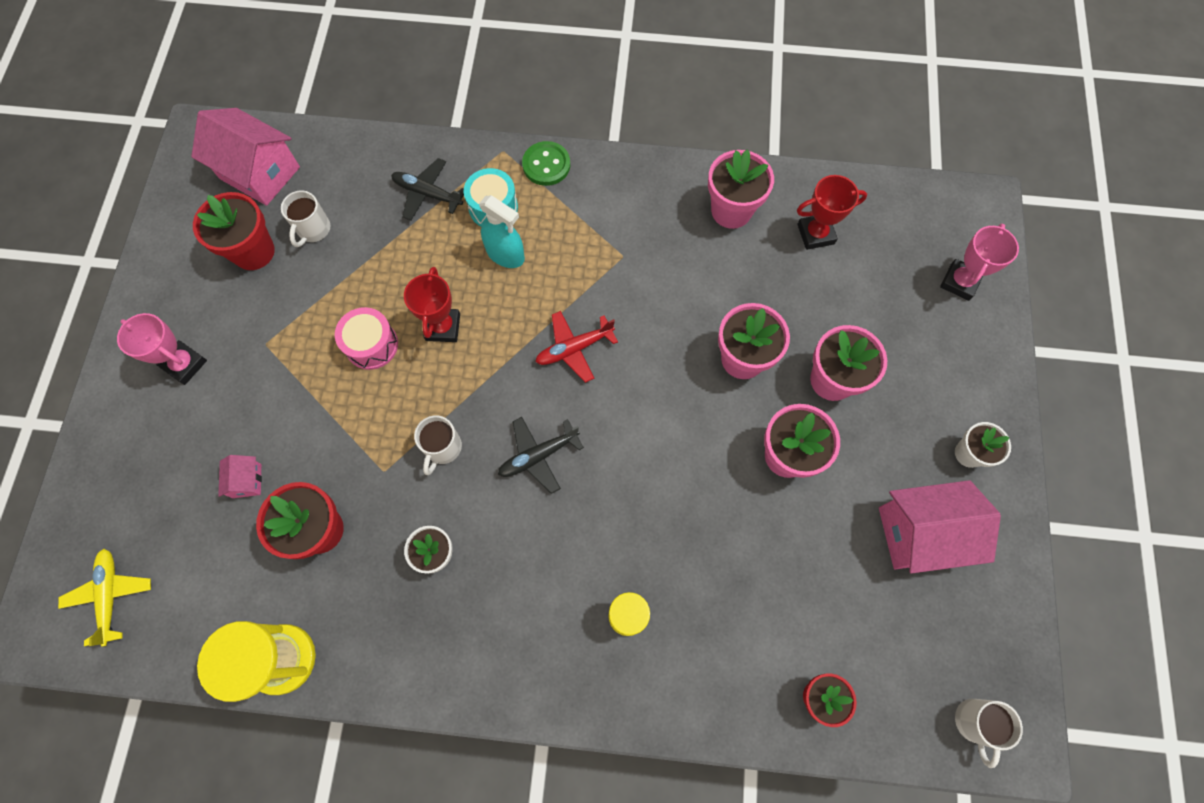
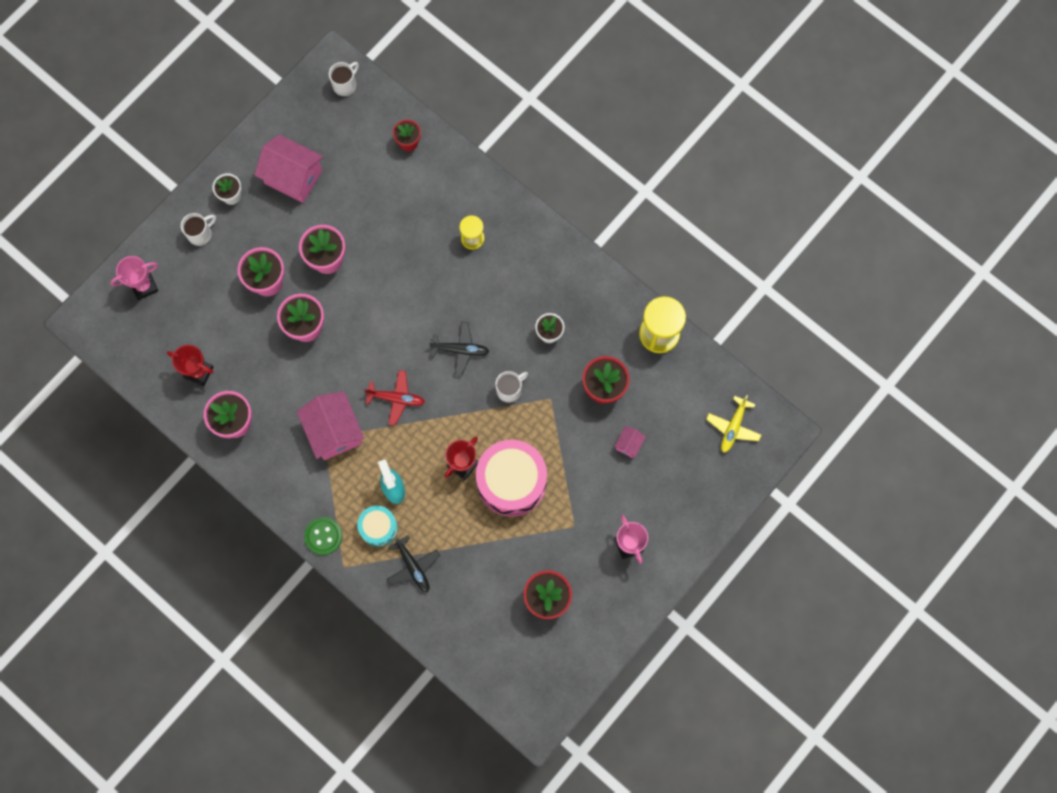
camera: 145 degrees left, 5 degrees up
pink house [191,108,300,206] -> pink house moved to [297,391,364,460]
white mug [281,190,330,247] -> white mug moved to [181,213,216,246]
pink drum [335,307,398,370] -> pink drum [476,440,547,517], size x1.85

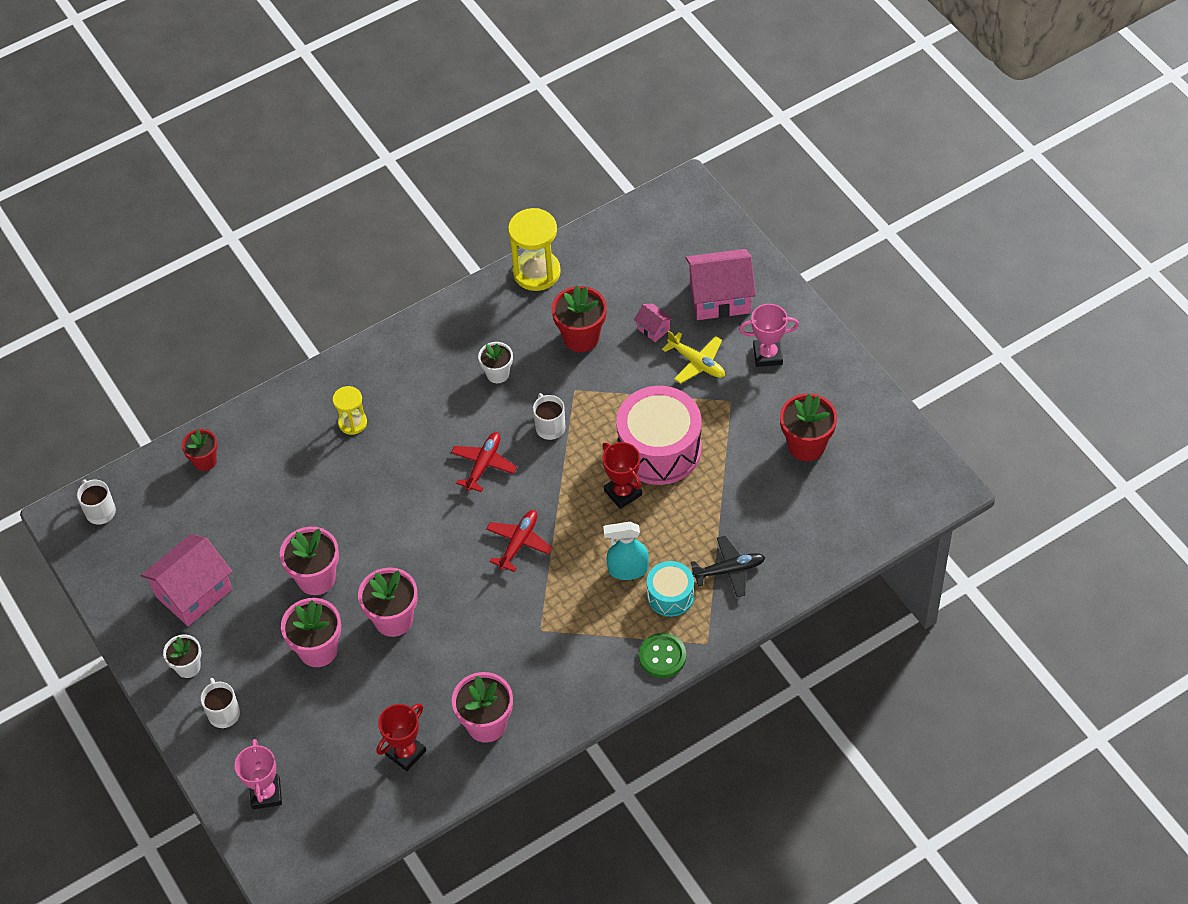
camera: 70 degrees left, 20 degrees down
pink house [297,391,364,460] -> pink house moved to [685,249,756,320]
black plane [429,322,490,376] -> red plane [451,432,517,492]
yellow plane [706,395,761,453] -> yellow plane moved to [662,331,725,384]

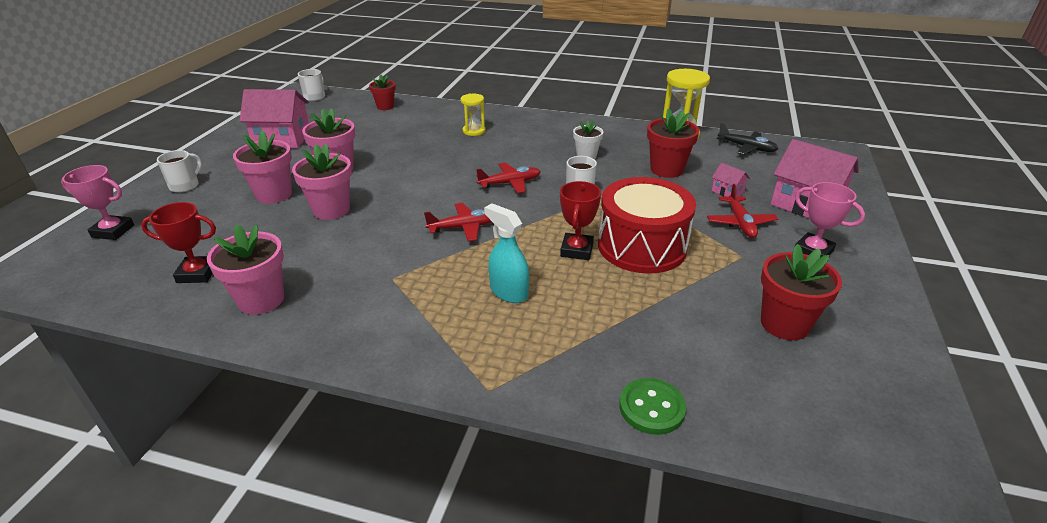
camera: 45 degrees right, 20 degrees down
white flower pot [163,635,201,678] -> none
pink trophy [235,739,282,809] -> pink trophy turned 60 degrees clockwise [61,165,134,240]
pink drum [616,386,702,485] -> red drum [598,177,696,274]
pink house [634,304,673,342] -> pink house turned 45 degrees counterclockwise [712,163,750,197]
green button [639,633,686,678] -> green button moved to [619,378,686,435]
turquoise drum [647,561,694,617] -> none
yellow plane [662,331,725,384] -> red plane [707,184,778,238]
black plane [691,536,765,597] -> black plane moved to [717,123,778,155]

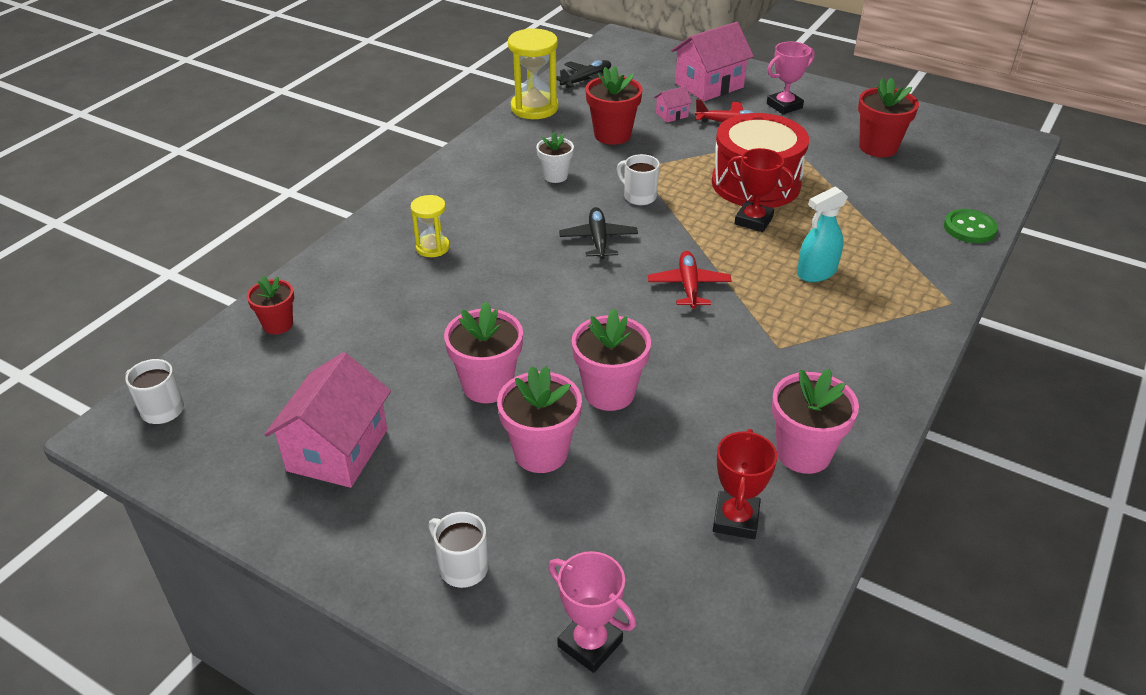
camera: 75 degrees left, 5 degrees up
pink trophy [61,165,134,240] -> pink trophy turned 75 degrees counterclockwise [548,551,636,673]
red plane [476,163,541,193] -> black plane [559,207,638,259]

